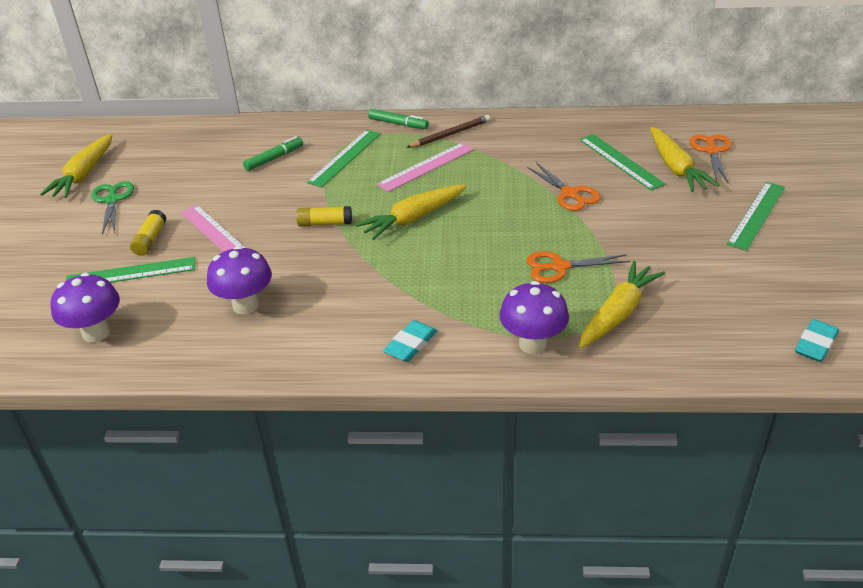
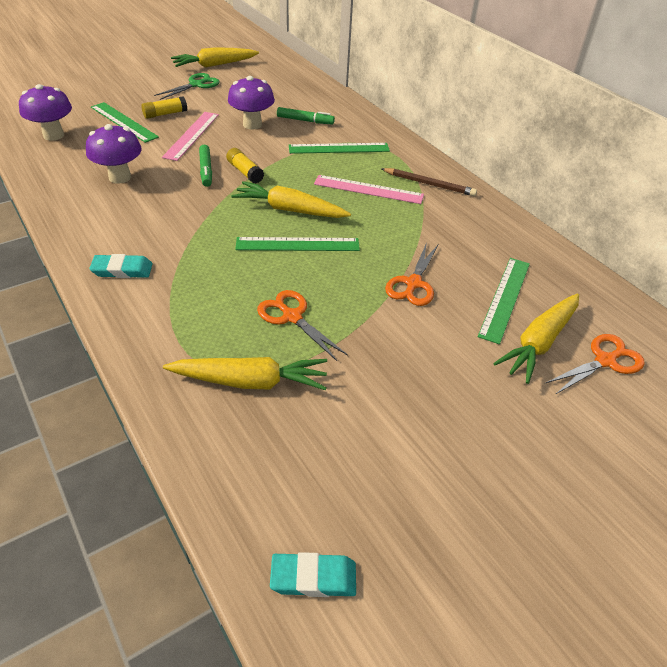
camera: 50 degrees right, 5 degrees up
green marker [368,109,429,129] -> green marker moved to [199,145,212,187]
purple mushroom [499,281,569,354] -> purple mushroom moved to [228,76,275,129]
green ruler [727,182,785,251] -> green ruler moved to [235,237,360,251]

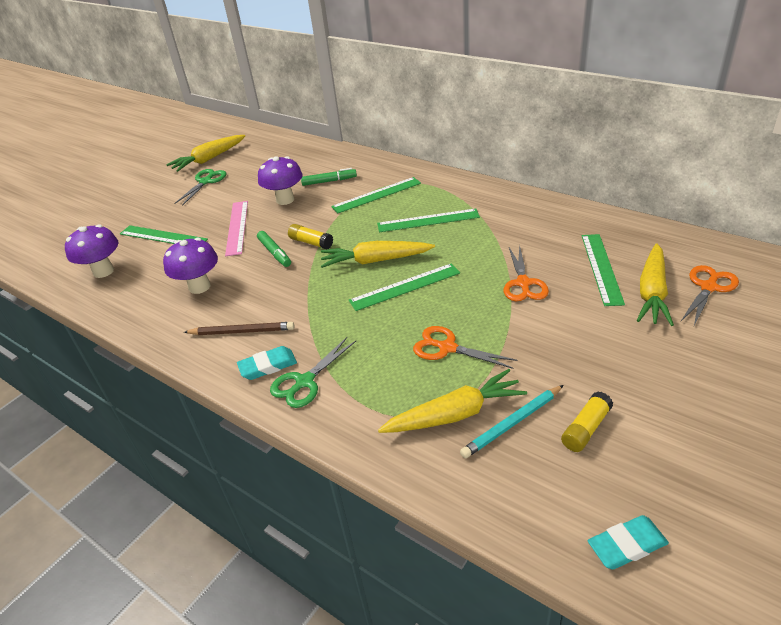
camera: 15 degrees left, 5 degrees down
yellow glue stick [141,96,187,119] -> yellow glue stick moved to [561,391,613,452]
pink ruler [314,175,424,204] -> green ruler [377,208,480,232]
brown pencil [381,168,477,196] -> brown pencil moved to [184,322,295,335]
none -> green scissors [270,337,356,408]
none -> turquoise pencil [460,385,564,458]

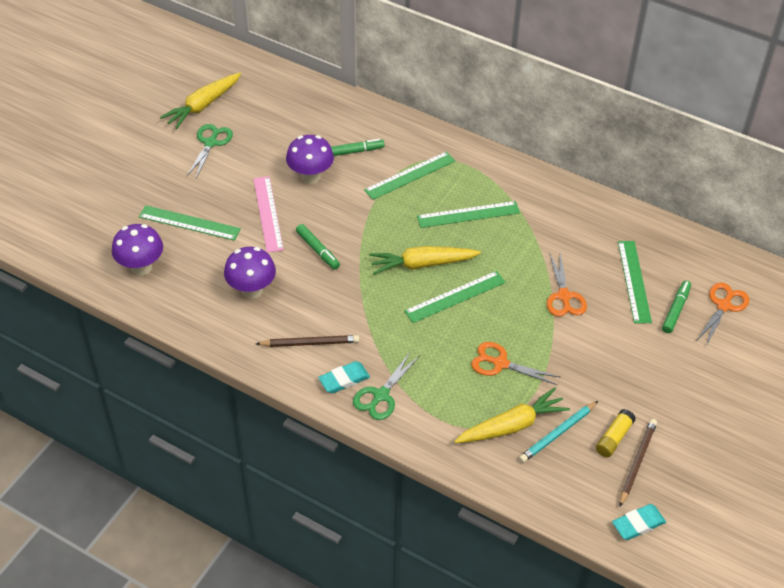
camera: 10 degrees left, 10 degrees up
yellow glue stick [288,224,333,249] -> none
yellow carrot [637,243,674,326] -> green marker [662,281,691,333]
none -> brown pencil [619,419,657,507]

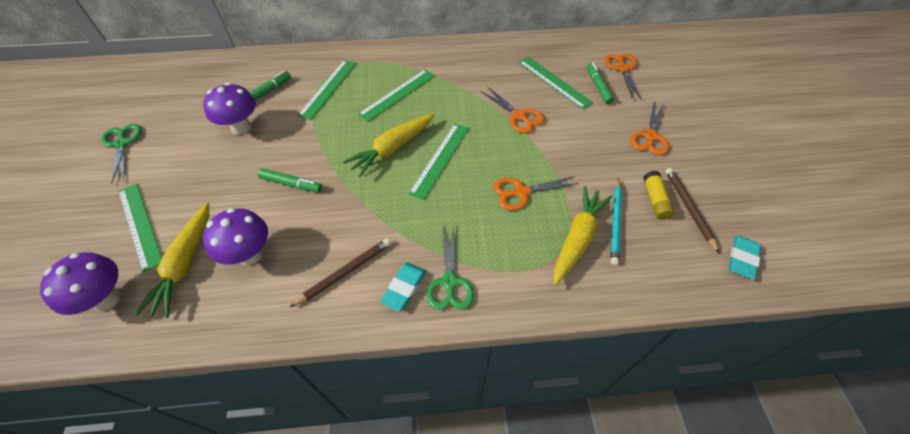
camera: 35 degrees left, 5 degrees up
green ruler [139,205,241,241] -> green ruler turned 75 degrees clockwise [118,183,162,273]
yellow carrot [160,73,241,129] -> yellow carrot moved to [134,203,209,318]
pink ruler [253,176,284,253] -> none
none -> orange scissors [631,103,669,155]

